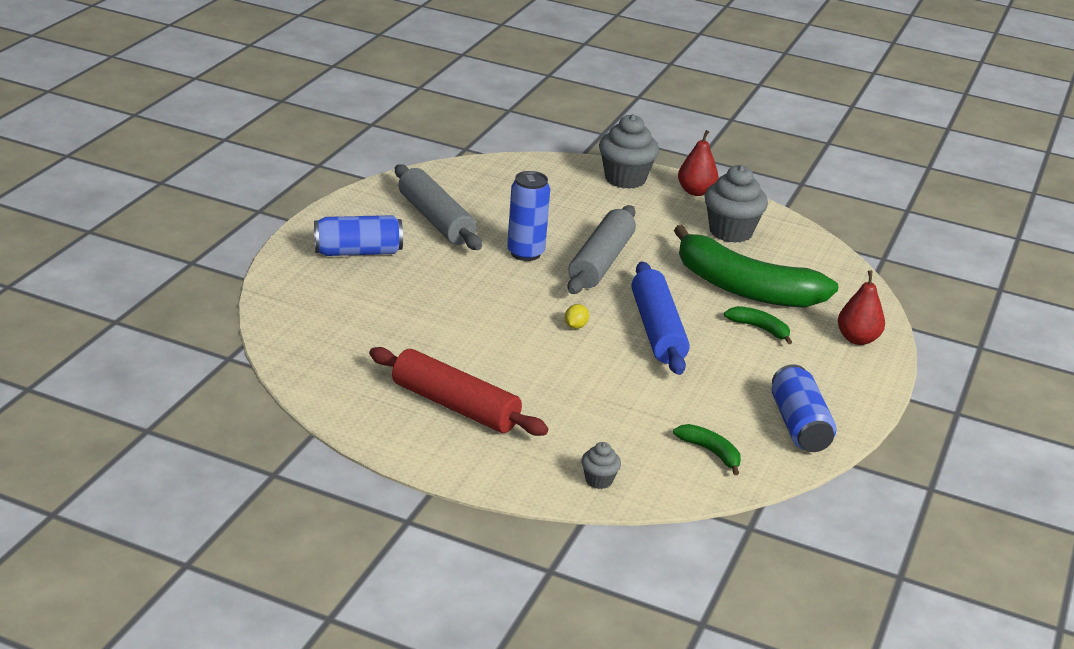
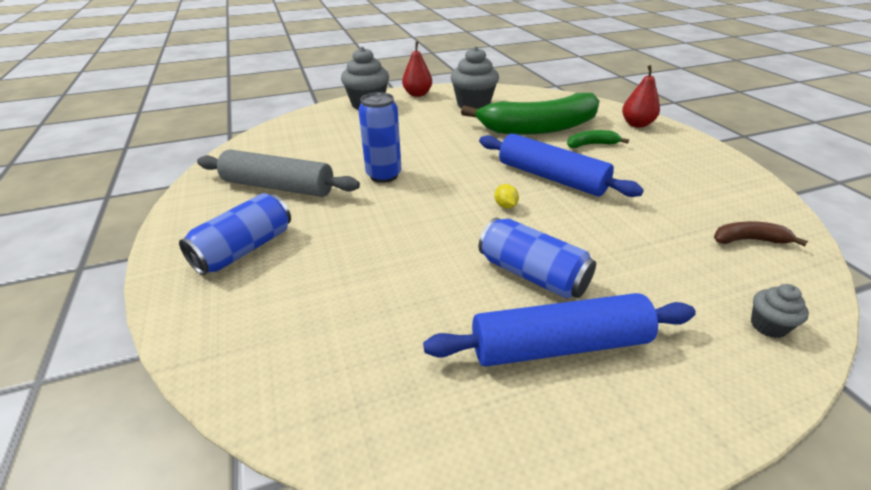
camera: 40 degrees left, 5 degrees up
red rolling pin [369,347,548,436] -> blue rolling pin [423,293,696,367]
grey rolling pin [567,205,636,294] -> none
green banana [673,424,741,475] -> brown banana [714,221,808,246]
blue can [772,365,836,452] -> blue can moved to [479,218,596,299]

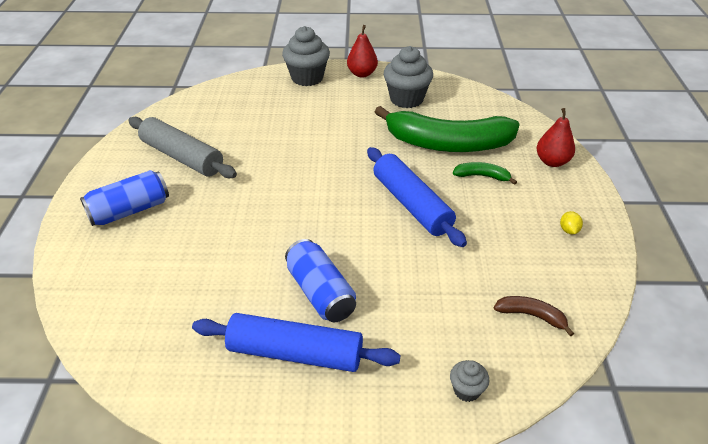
camera: 20 degrees right, 5 degrees up
blue can [358,92,401,183] -> none
yellow lemon [495,184,519,209] -> yellow lemon moved to [560,211,583,234]

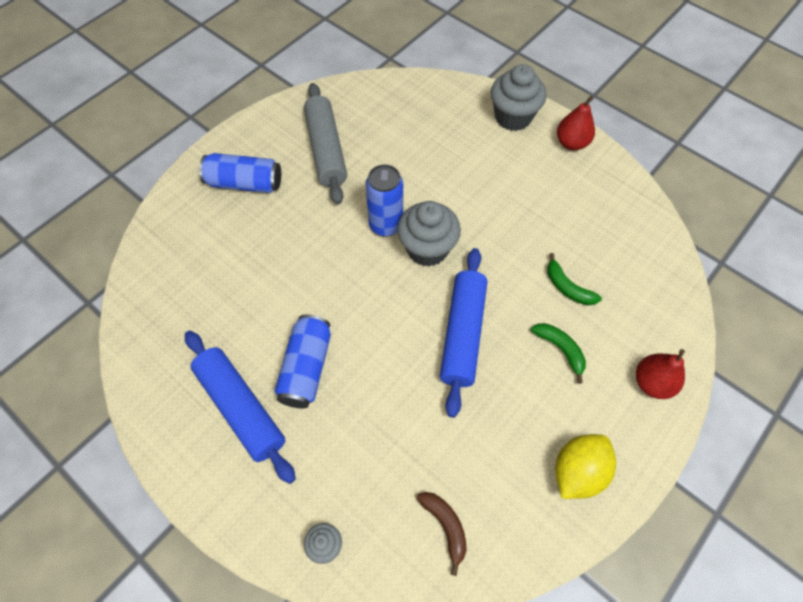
camera: 40 degrees right, 20 degrees up
green banana [375,106,520,152] -> green banana [547,253,602,305], size x0.41
grey cupcake [383,46,433,108] -> grey cupcake moved to [397,201,461,267]
yellow lemon [560,211,583,234] -> yellow lemon [555,434,616,499], size x2.19
none -> blue can [366,164,403,237]

